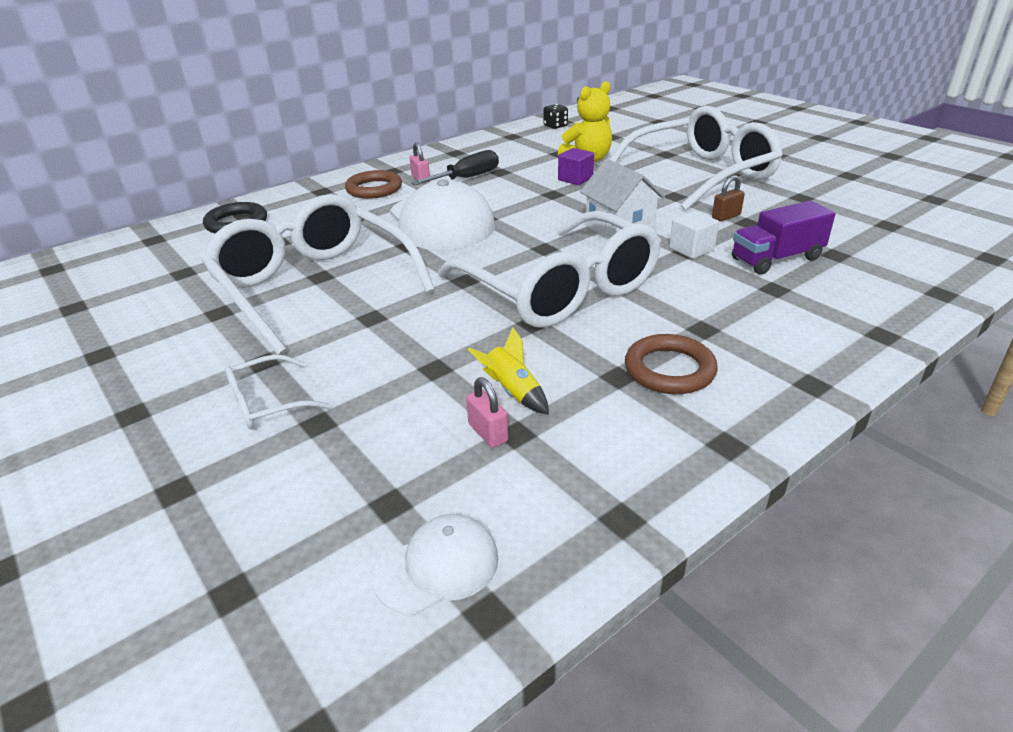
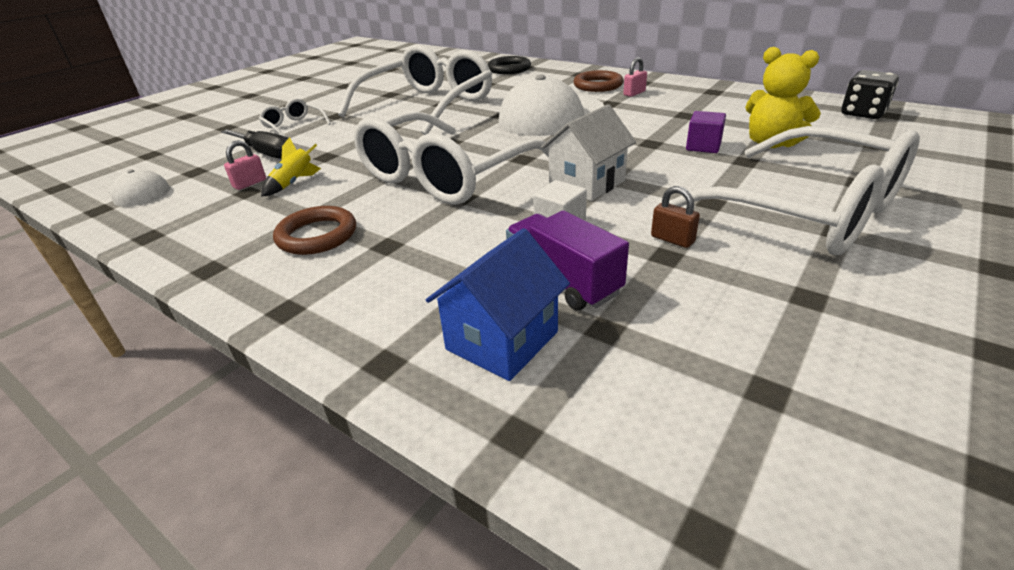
camera: 75 degrees right, 0 degrees up
black screwdriver [411,150,499,185] -> black screwdriver moved to [221,129,288,159]
black dice [543,104,568,129] -> black dice [841,70,899,119], size x1.51
none -> blue house [426,228,570,381]

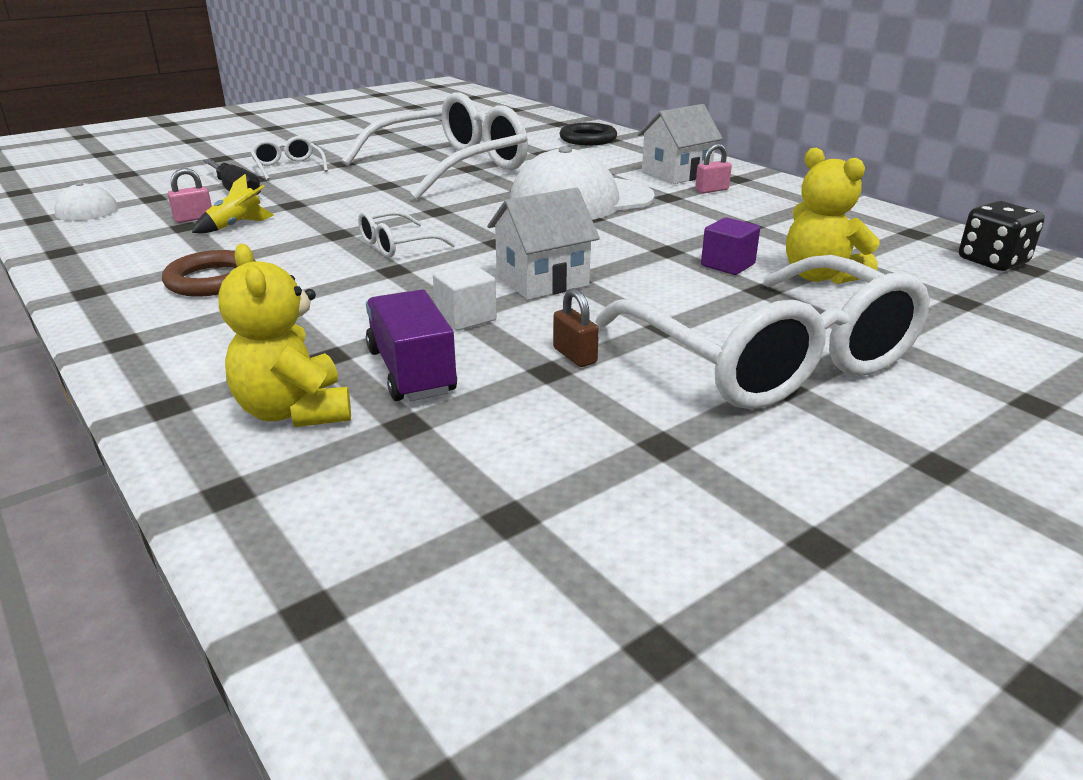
camera: 15 degrees right, 5 degrees down
white glasses [354,111,549,205] -> white glasses [358,211,456,257], size x0.42
blue house [426,228,570,381] -> yellow teddy bear [218,244,351,427]
brown ring [573,70,623,92] -> white house [637,104,723,184]

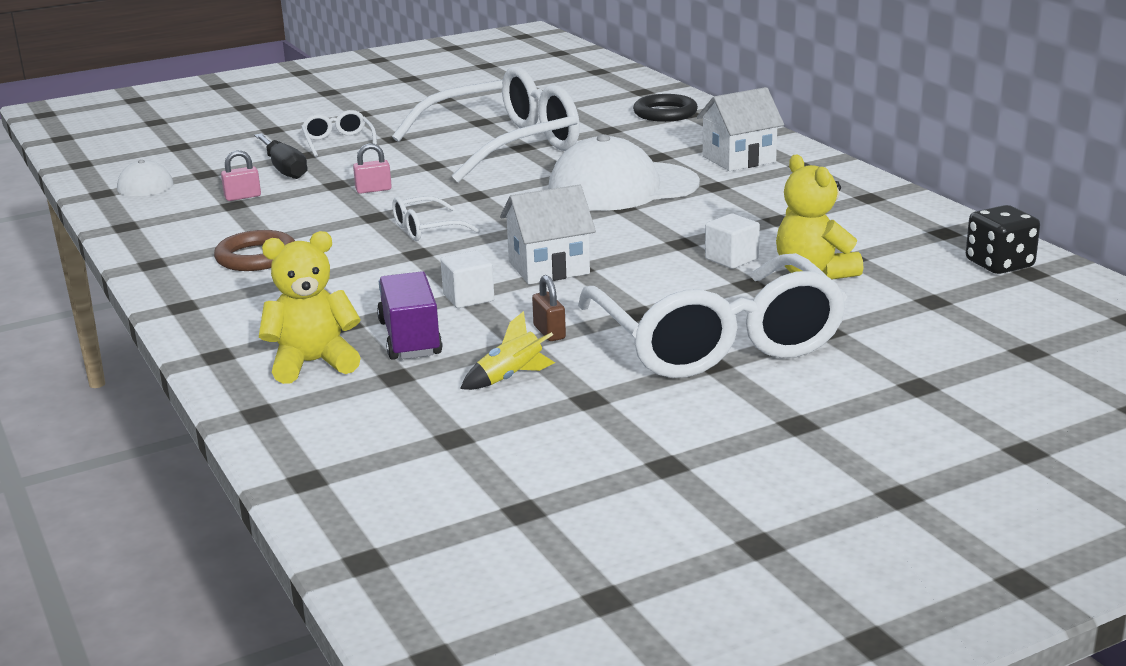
camera: 10 degrees right, 5 degrees down
yellow rocket [192,174,274,234] -> yellow rocket moved to [460,311,555,390]
yellow teddy bear [218,244,351,427] -> yellow teddy bear turned 90 degrees clockwise [259,231,361,384]
pink padlock [695,143,732,193] -> pink padlock moved to [353,143,392,194]
purple cube [701,217,760,275] -> white cube [705,214,760,269]

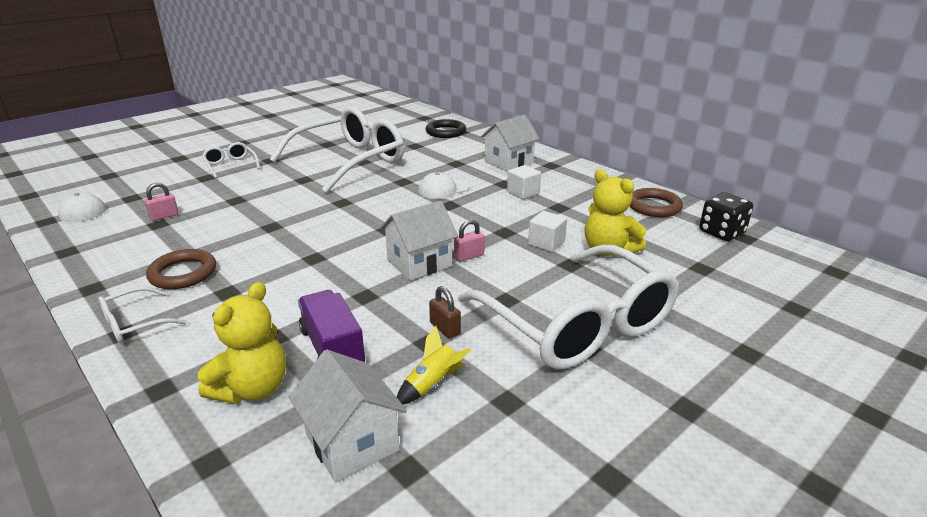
camera: 15 degrees left, 5 degrees up
black screwdriver [254,133,307,179] -> none
yellow teddy bear [259,231,361,384] -> yellow teddy bear turned 150 degrees clockwise [198,282,286,404]
pink padlock [353,143,392,194] -> pink padlock moved to [454,219,485,262]
white glasses [392,196,480,241] -> white glasses moved to [98,287,187,343]
white cube [441,250,494,308] -> white cube moved to [507,165,541,199]
white cap [548,134,700,211] -> white cap [418,172,469,199], size x0.50
none -> white house [289,349,407,482]
none -> brown ring [630,188,683,217]

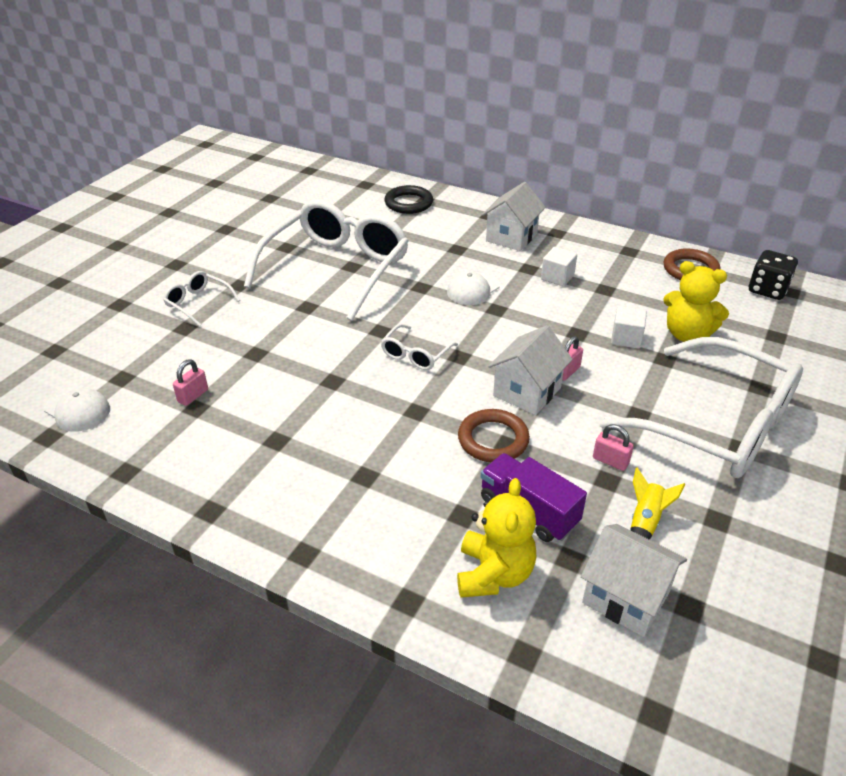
camera: 20 degrees left, 10 degrees up
white glasses [98,287,187,343] -> white glasses moved to [381,324,458,370]
brown ring [146,249,216,289] -> brown ring moved to [458,409,530,462]
brown padlock [429,286,461,339] -> pink padlock [593,424,634,471]

